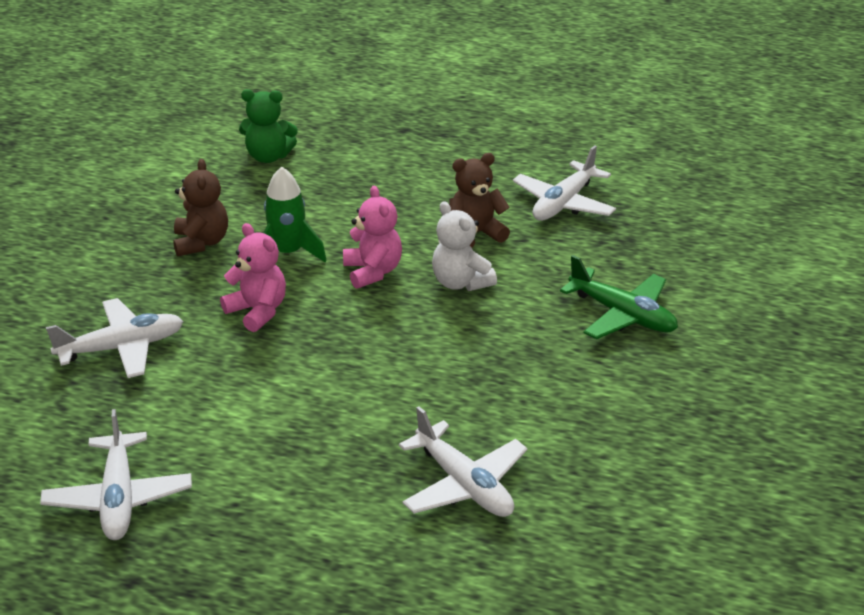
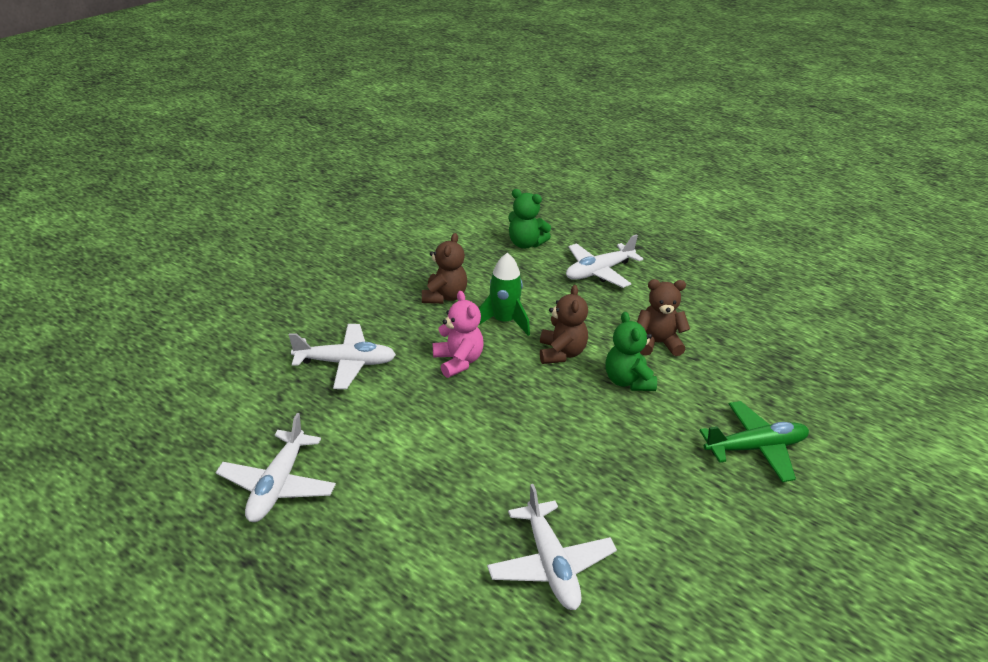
camera: 20 degrees right, 0 degrees up
pink teddy bear [343,186,402,289] -> brown teddy bear [540,285,588,364]
white teddy bear [432,201,497,291] -> green teddy bear [606,312,657,391]
white plane [513,145,616,221] -> white plane moved to [566,234,643,288]
green plane [560,255,678,339] -> green plane turned 75 degrees counterclockwise [699,401,809,482]

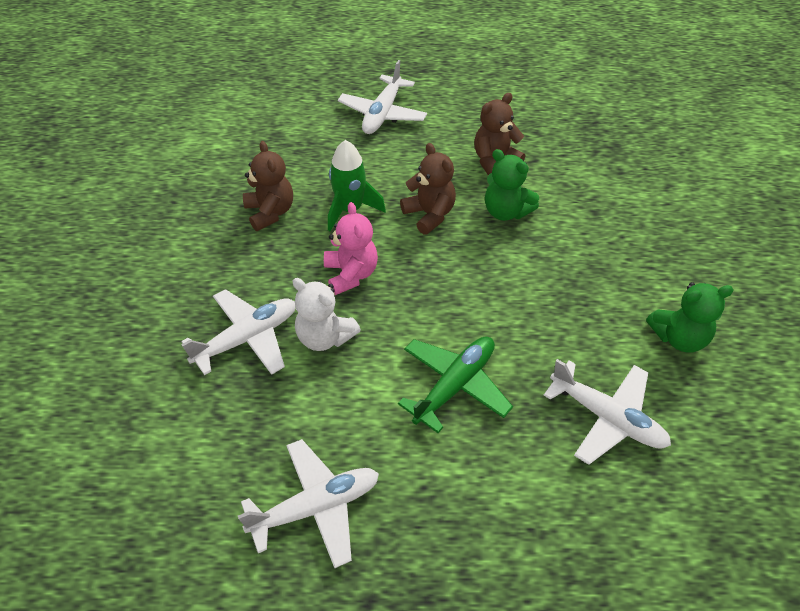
camera: 35 degrees left, 15 degrees up
white plane [216,413,336,522] -> white plane turned 90 degrees counterclockwise [238,439,379,568]
pink teddy bear [433,291,484,378] -> pink teddy bear turned 45 degrees clockwise [324,202,378,295]
green teddy bear [509,189,551,249] -> green teddy bear moved to [646,282,734,353]
green plane [699,401,809,482] -> green plane moved to [398,336,513,433]
none -> white teddy bear [292,278,361,351]

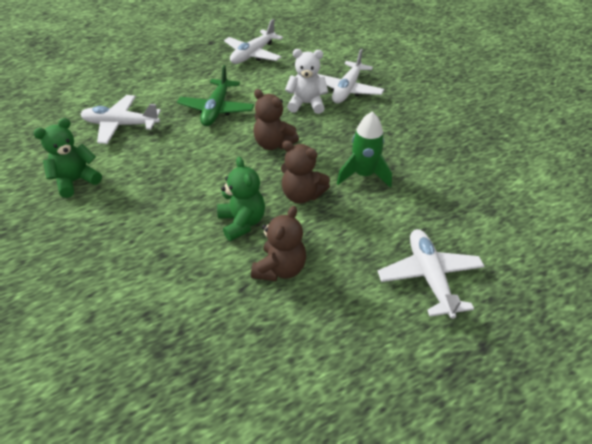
camera: 150 degrees right, 5 degrees down
brown teddy bear [243,141,293,231] -> brown teddy bear moved to [253,89,299,150]
pink teddy bear [324,202,378,295] -> none
green teddy bear [485,149,539,221] -> green teddy bear turned 60 degrees clockwise [217,157,265,241]

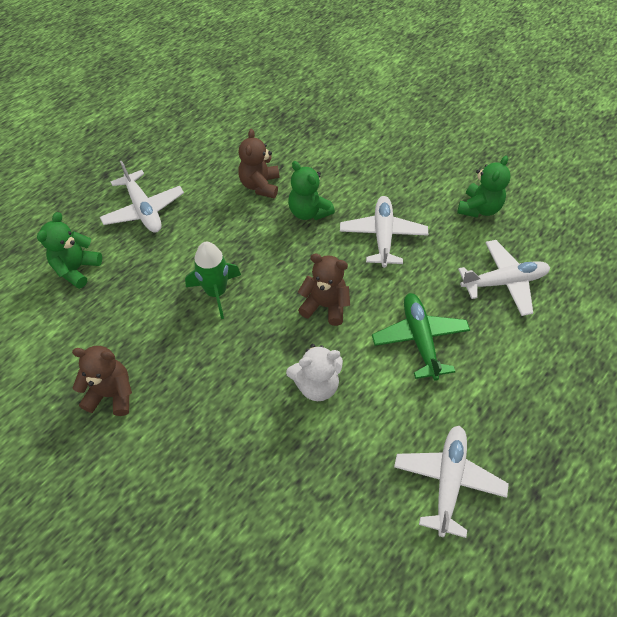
camera: 160 degrees right, 10 degrees up
brown teddy bear [281,141,330,204] -> brown teddy bear moved to [72,346,132,416]
white plane [318,49,384,104] -> white plane moved to [340,196,428,268]
none -> green teddy bear [37,212,102,289]

